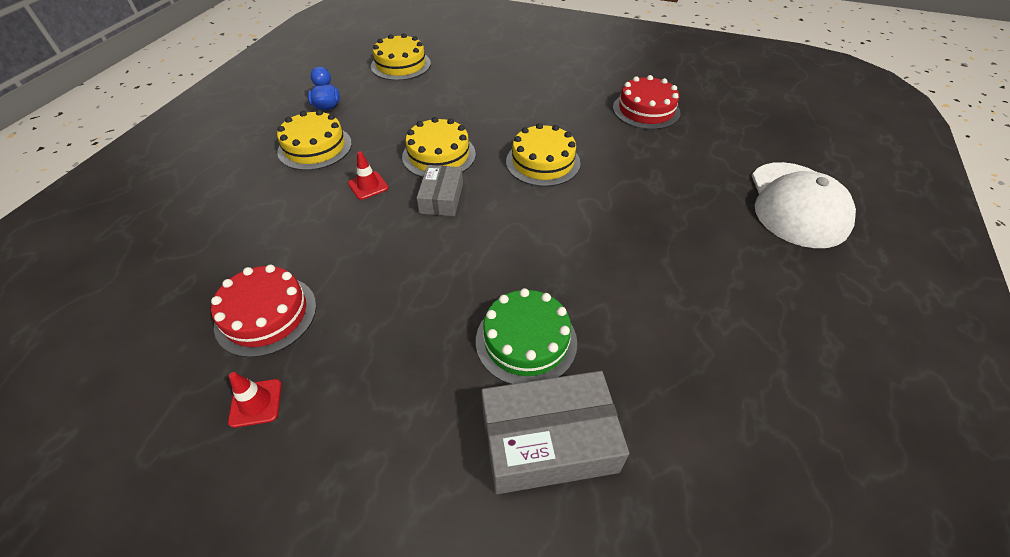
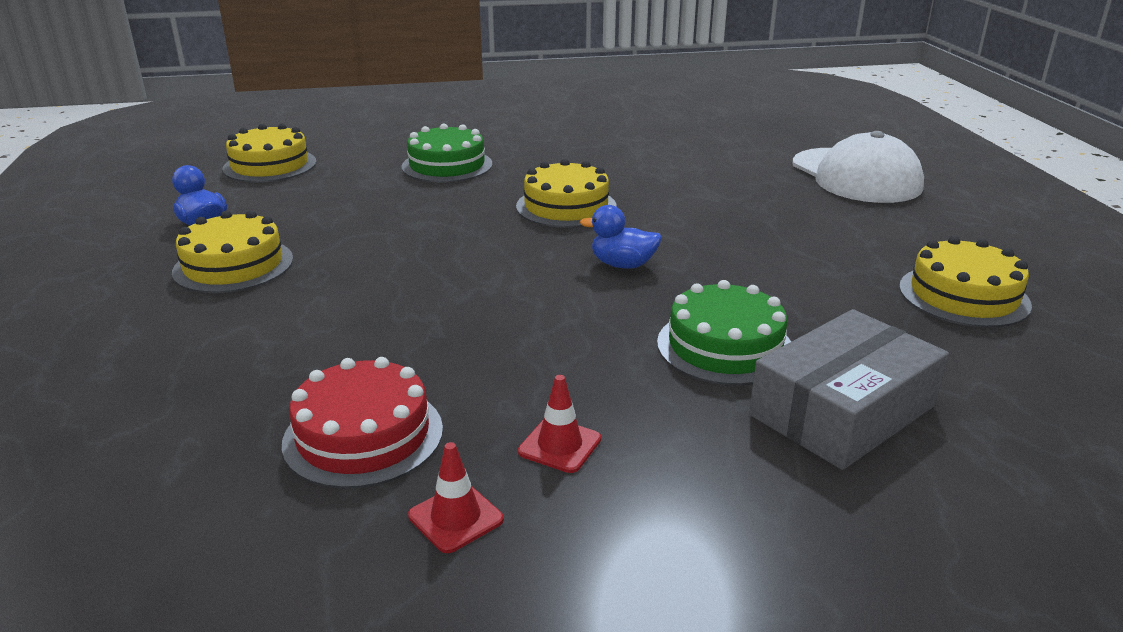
camera: 30 degrees left, 20 degrees down
red traffic cone [348,151,389,200] -> red traffic cone moved to [518,375,601,473]
yellow cake [402,117,476,177] -> yellow cake moved to [899,236,1032,327]
grey box [417,165,463,216] -> none
red cake [613,75,680,129] -> none
none -> green cake [401,123,492,183]
none -> blue duck [580,205,662,269]

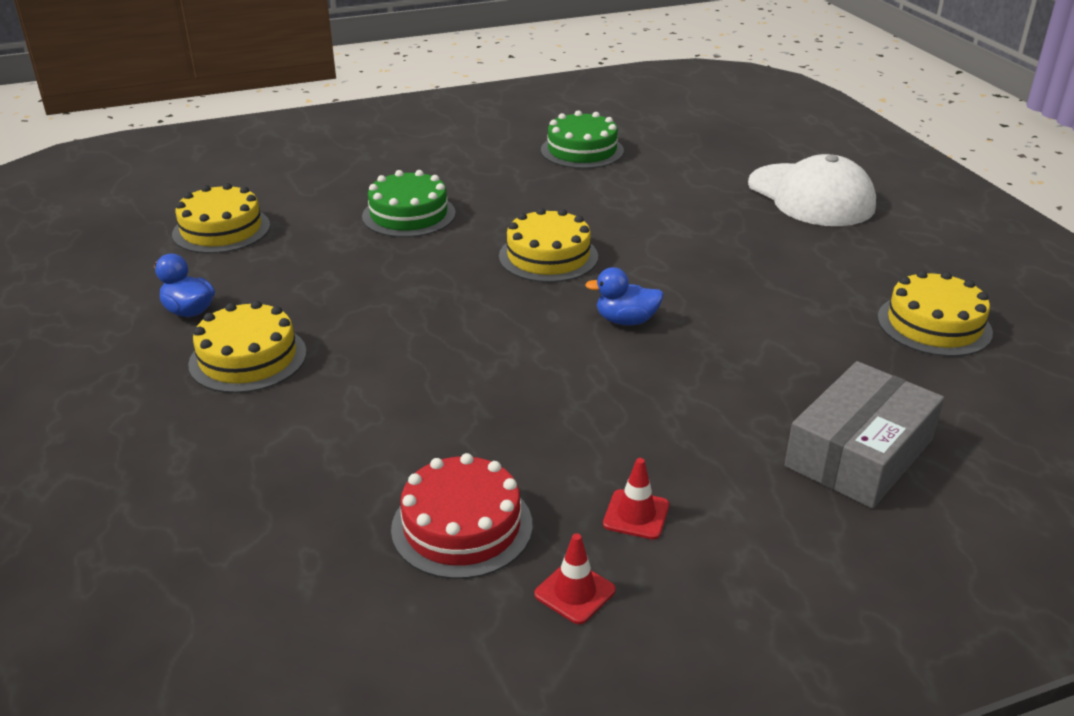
camera: 10 degrees left, 5 degrees up
green cake [657,280,791,385] -> green cake moved to [541,110,624,169]

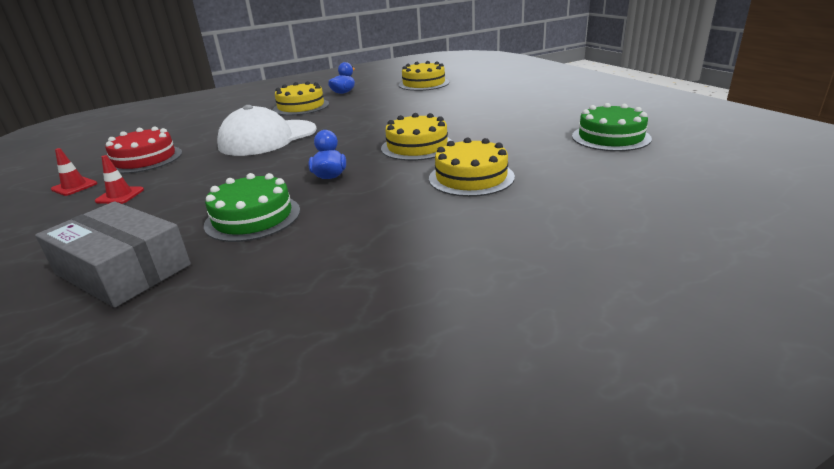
camera: 85 degrees right, 5 degrees down
green cake [362,170,456,237] -> green cake moved to [204,173,300,242]
white cap [748,154,876,226] -> white cap moved to [217,105,317,156]
yellow cake [877,270,993,357] -> yellow cake moved to [429,138,515,197]

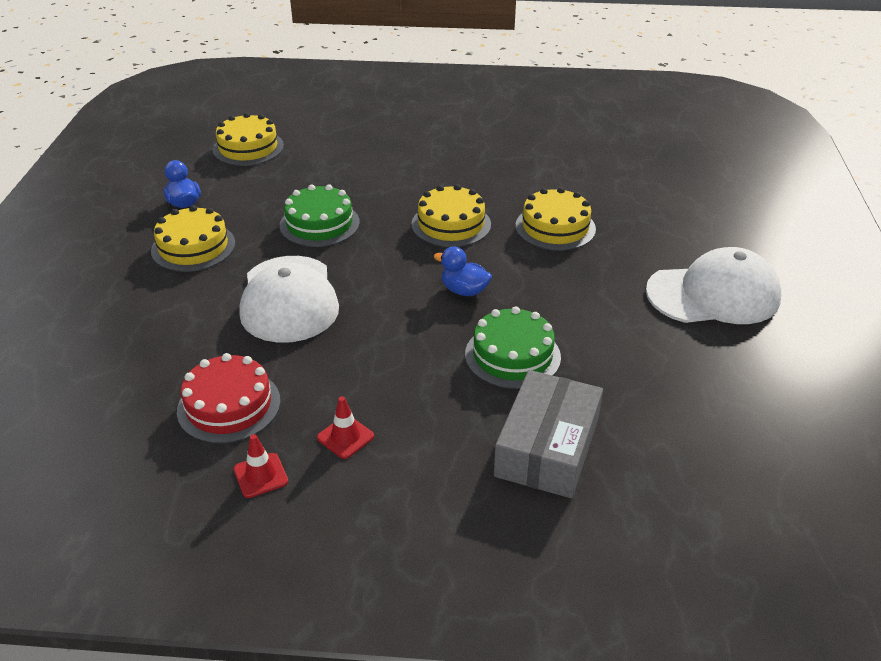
camera: 60 degrees left, 10 degrees up
grey box [35,201,191,308] -> grey box turned 45 degrees counterclockwise [494,370,603,498]
green cake [572,103,652,151] -> green cake moved to [280,184,360,247]
none -> white cap [646,247,781,324]

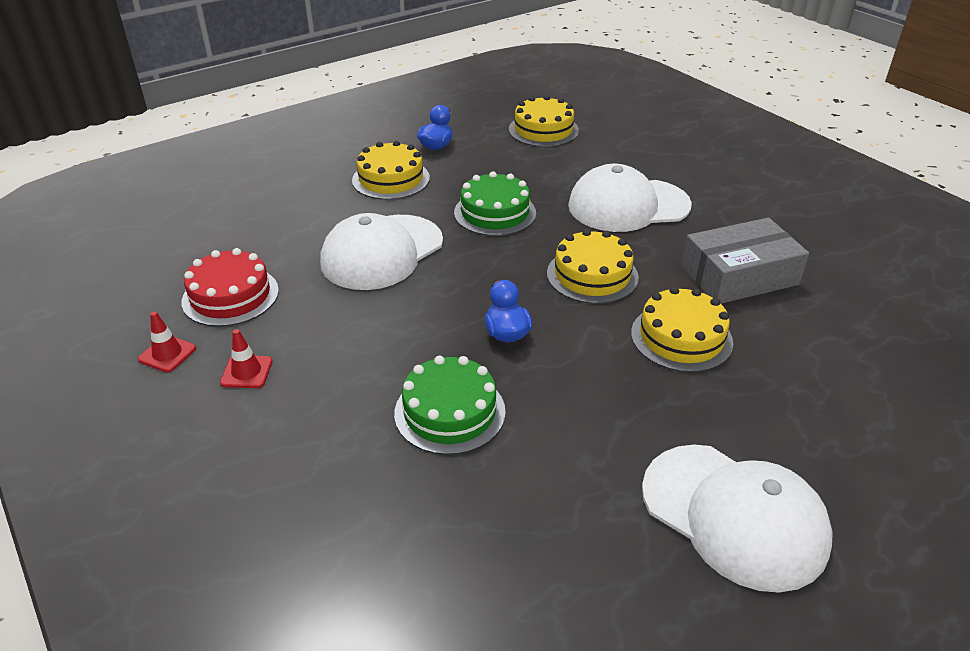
camera: 50 degrees right, 0 degrees up
grey box [494,370,603,498] -> grey box moved to [681,218,809,304]
none -> white cap [568,164,692,232]

